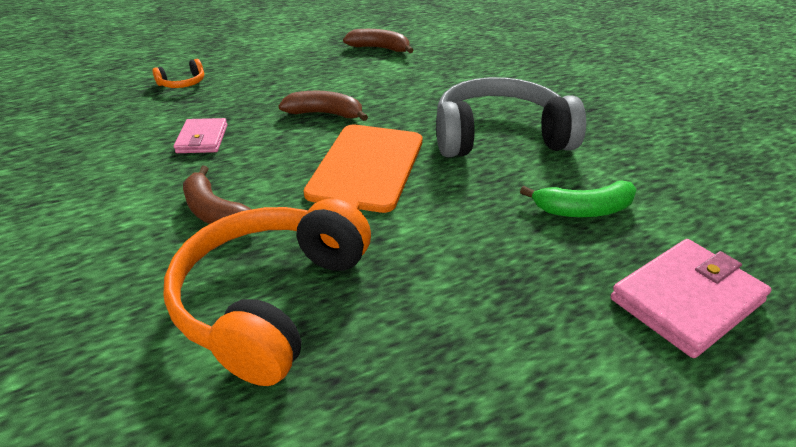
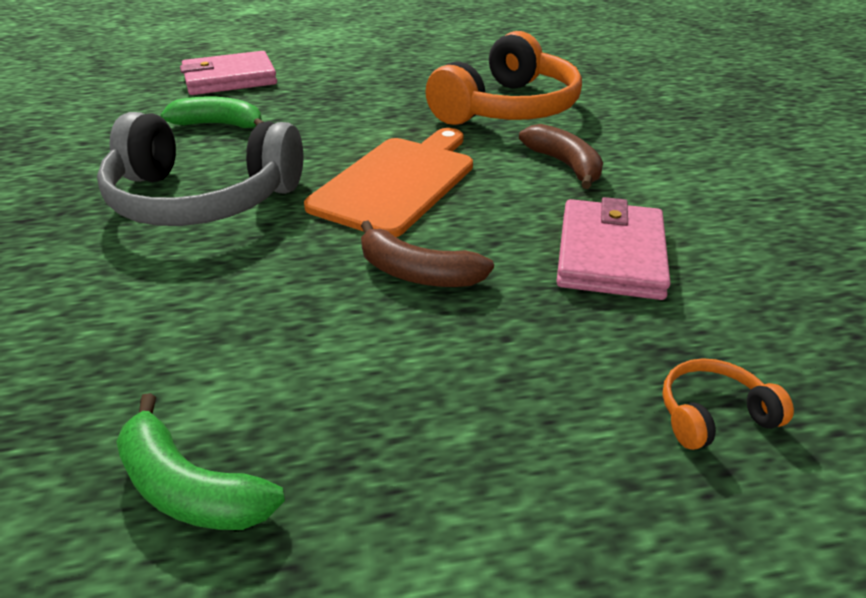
camera: 165 degrees left, 0 degrees up
pink wallet [174,118,227,153] -> pink wallet [556,197,671,300], size x1.61
brown banana [343,29,413,53] -> green banana [116,393,285,530]

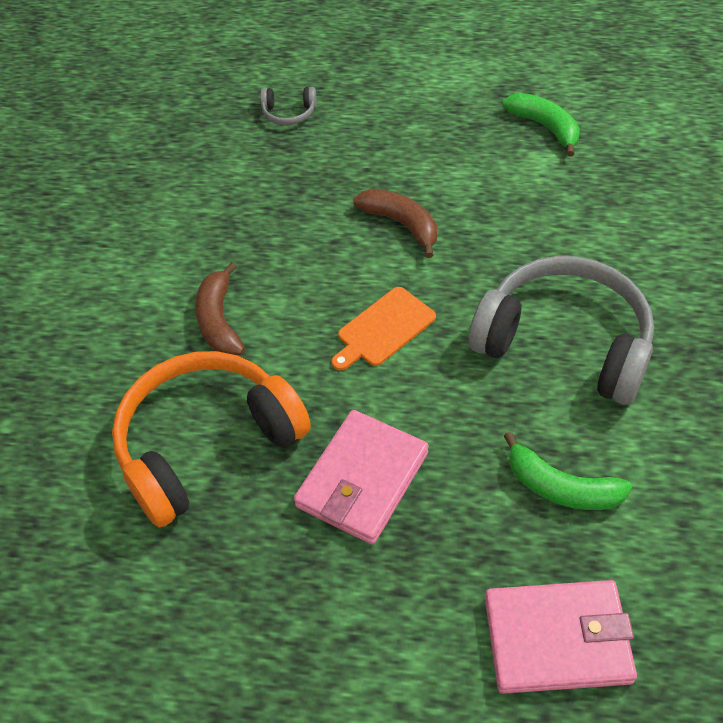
camera: 160 degrees left, 15 degrees up
orange cutting board [304,128,473,237] -> orange cutting board [332,287,436,371], size x0.58
pink wallet [556,197,671,300] -> pink wallet moved to [294,410,429,545]
orange headphones [662,358,794,450] -> grey headphones [260,87,317,125]

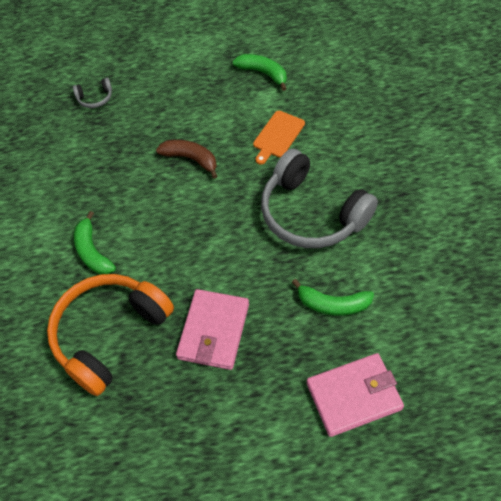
camera: 15 degrees left, 5 degrees up
brown banana [195,262,245,355] -> green banana [74,211,116,274]
orange cutting board [332,287,436,371] -> orange cutting board moved to [253,111,305,165]
grey headphones [468,256,654,405] -> grey headphones turned 150 degrees counterclockwise [261,149,378,248]

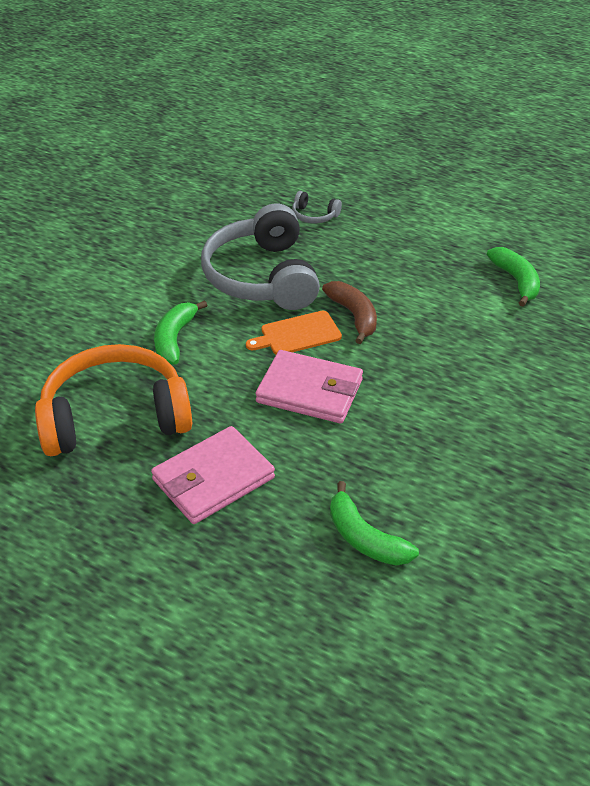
camera: 35 degrees right, 15 degrees down
orange cutting board [253,111,305,165] -> orange cutting board moved to [246,311,342,355]
grey headphones [261,149,378,248] -> grey headphones moved to [201,204,320,310]
pink wallet [307,353,404,437] -> pink wallet moved to [255,350,363,424]

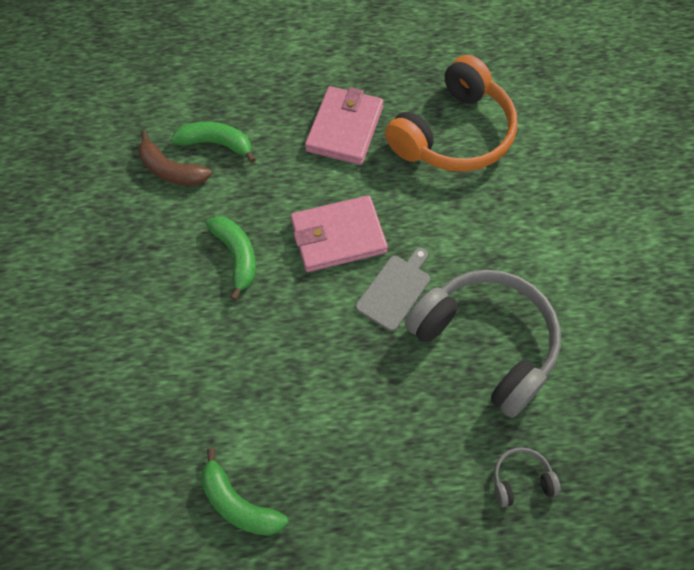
camera: 145 degrees right, 20 degrees up
green banana [154,300,207,365] -> green banana moved to [206,216,256,300]
orange cutting board [246,311,342,355] -> grey cutting board [356,248,430,331]
brown banana [322,281,377,344] -> brown banana moved to [138,131,211,186]

